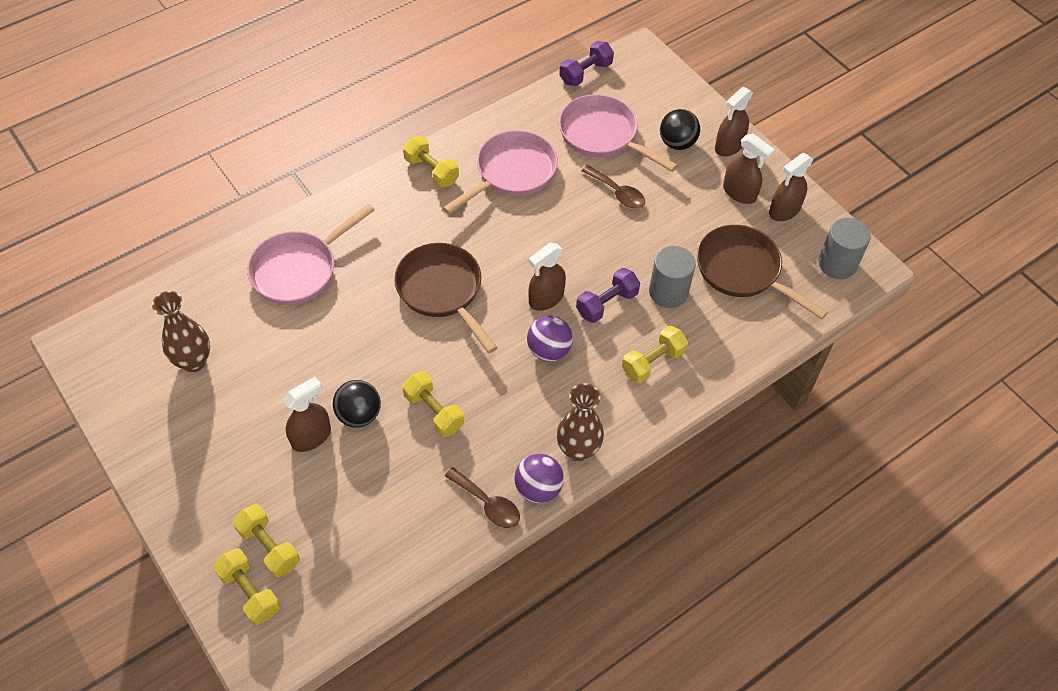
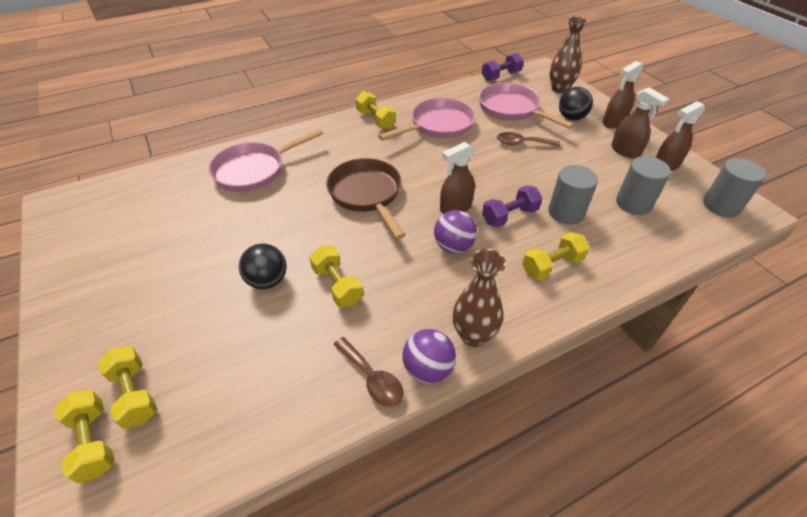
camera: 10 degrees right, 10 degrees down
brown vase [152,291,210,372] -> brown vase moved to [549,16,588,93]
brown spray bottle [283,377,331,452] -> none
brown spoon [581,165,645,209] -> brown spoon turned 135 degrees clockwise [497,132,560,147]
brown pan [697,225,828,319] -> grey cylinder [616,156,671,215]

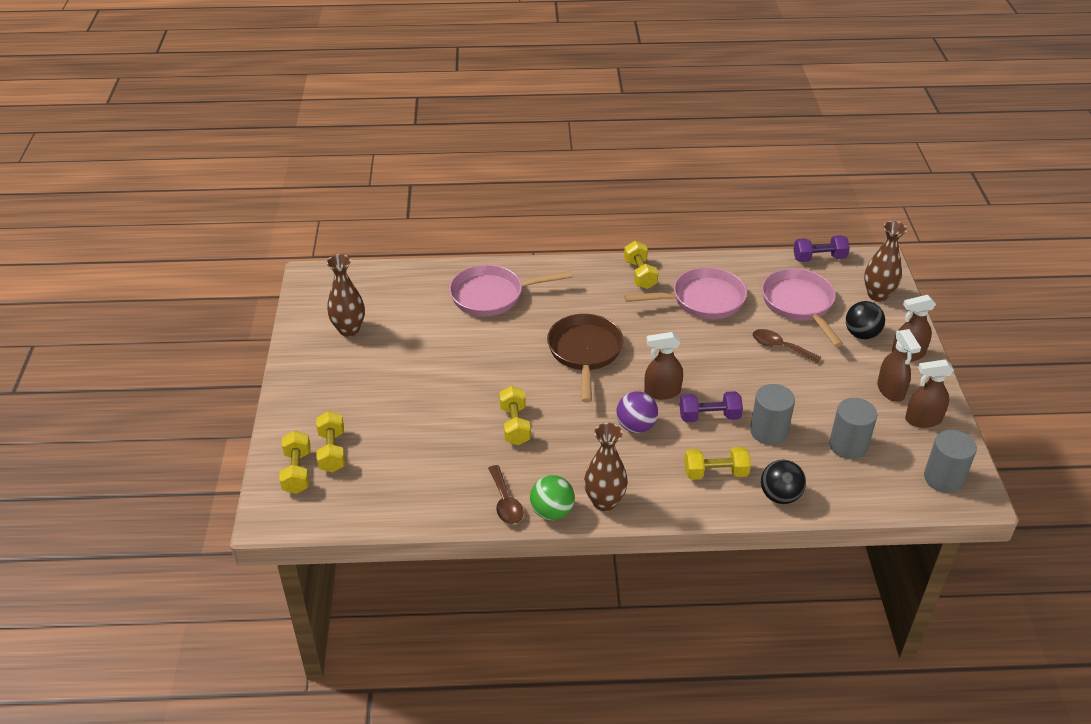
camera: 25 degrees right, 5 degrees down
black ball [239,243,286,289] -> black ball moved to [761,460,806,504]
purple ball [402,329,456,384] -> green ball [530,475,575,520]
none -> brown vase [327,254,365,337]

